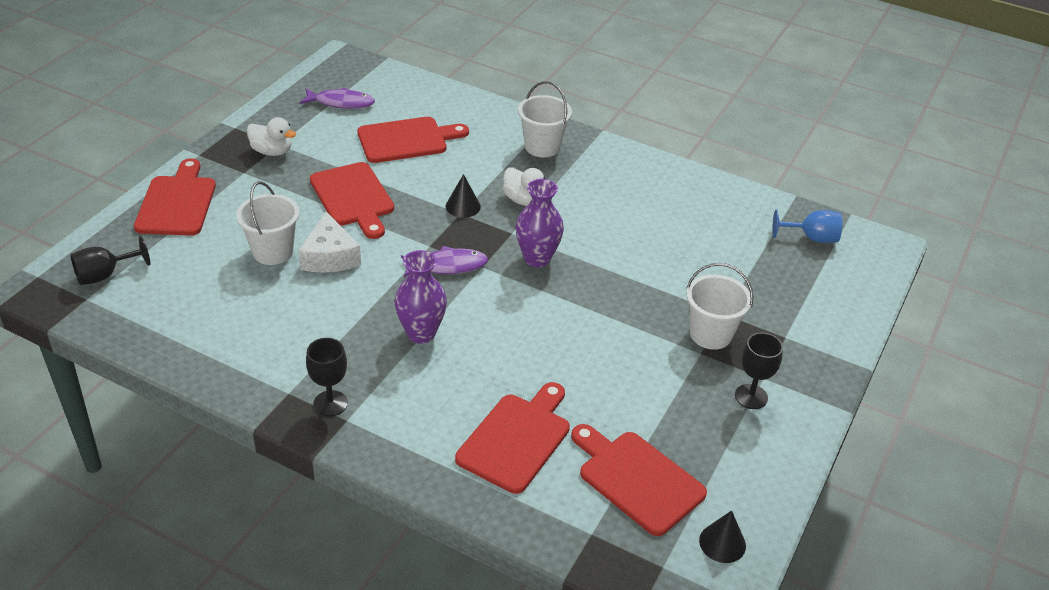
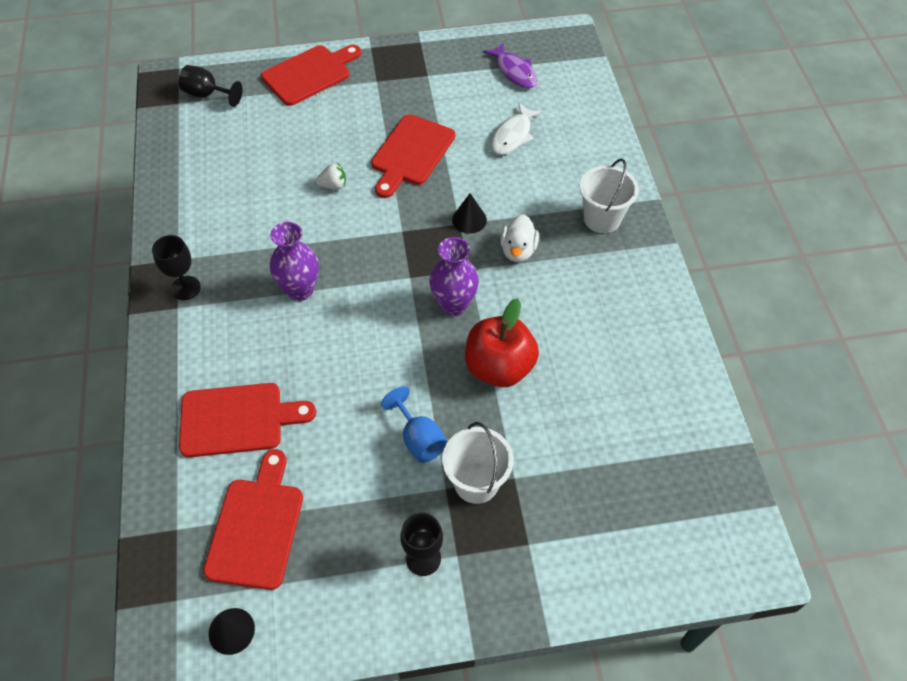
camera: 55 degrees right, 15 degrees up
white bucket [236,181,299,265] -> none
white duck [247,117,296,156] -> none
white cheese [298,212,361,273] -> white strawberry [316,164,346,190]
red cutting board [357,117,469,163] -> white fish [491,103,542,155]
purple fish [401,246,488,277] -> none
blue goblet [772,209,842,243] -> blue goblet moved to [381,386,447,463]
none -> red apple [465,298,539,387]

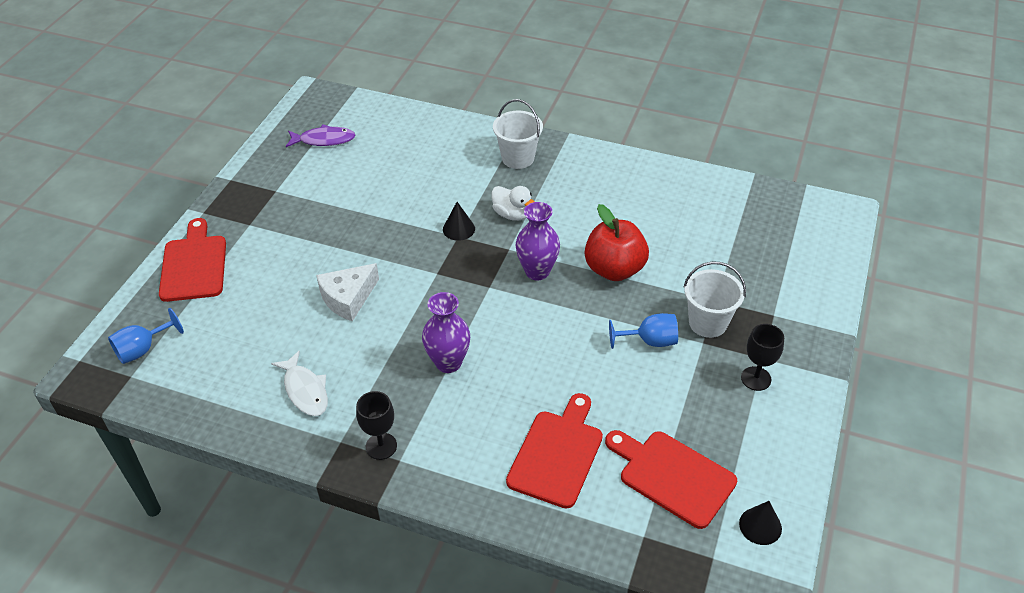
camera: 60 degrees left, 10 degrees down
black goblet [179,65,243,107] -> blue goblet [108,308,184,364]
white strawberry [316,164,346,190] -> white cheese [316,263,379,321]
red cutting board [371,114,455,198] -> none
white fish [491,103,542,155] -> white fish moved to [271,351,328,416]

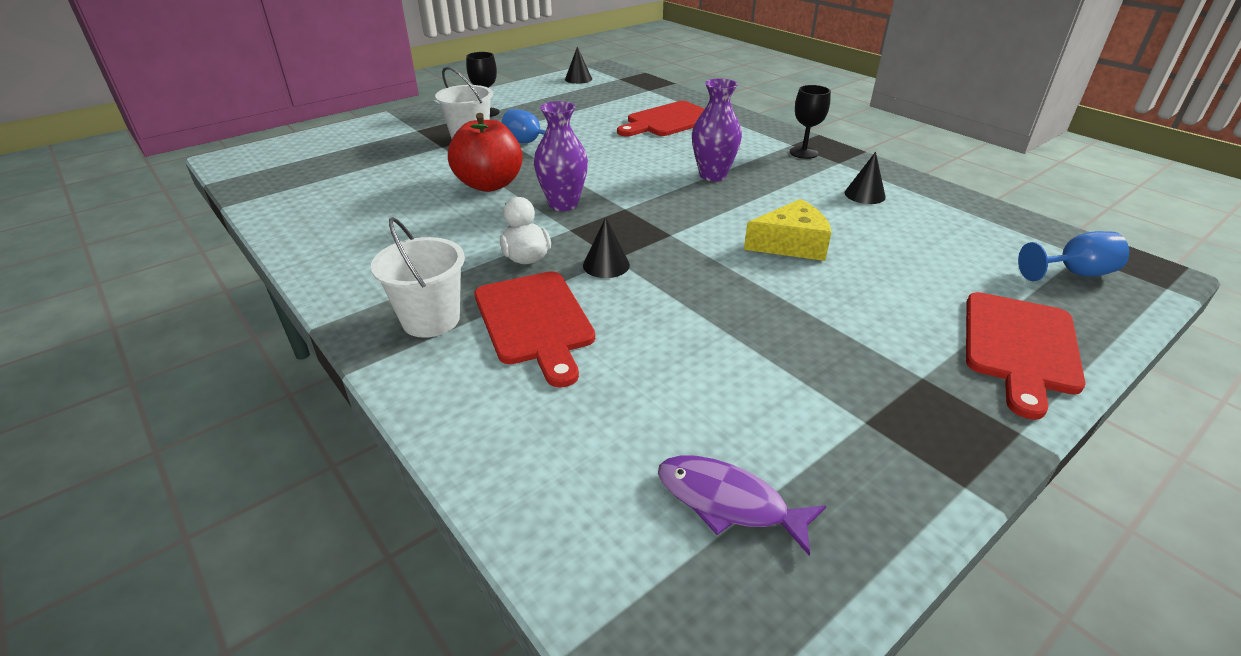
camera: 150 degrees left, 10 degrees down
white fish [271,351,328,416] -> black cone [845,152,886,204]
white cheese [316,263,379,321] -> yellow cheese [744,199,831,261]
red cutting board [605,430,737,529] -> red cutting board moved to [474,271,595,388]

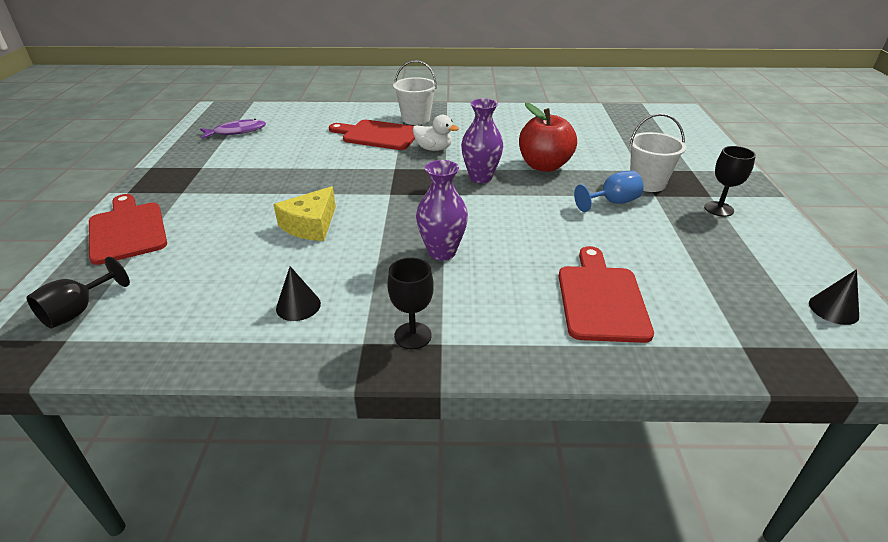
camera: 130 degrees right, 0 degrees up
black cone [583,217,630,278] -> none
blue goblet [1018,231,1129,281] -> black goblet [26,257,130,328]

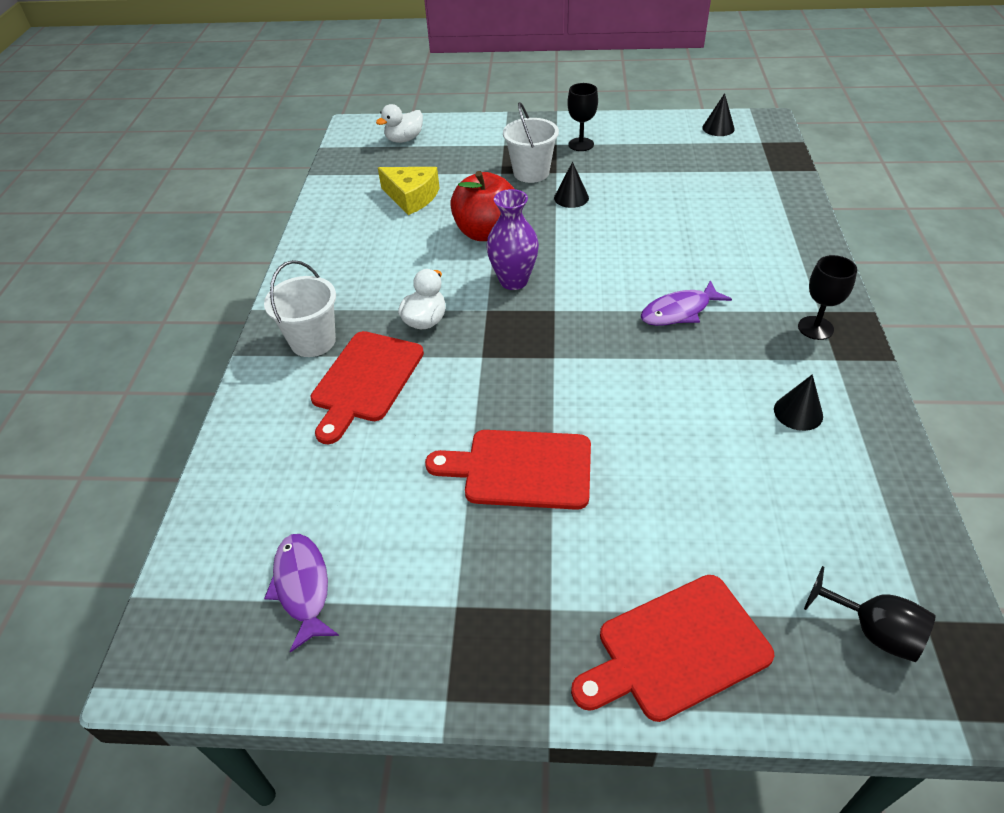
camera: 85 degrees left, 10 degrees up
yellow cheese [273,186,336,241] -> yellow cheese moved to [378,167,439,215]
purple vase [416,160,468,261] -> purple fish [641,280,732,326]
red cutting board [559,246,654,343] -> red cutting board moved to [425,430,591,510]
blue goblet [574,170,644,212] -> black cone [554,162,589,208]
none -> white duck [376,104,423,143]

